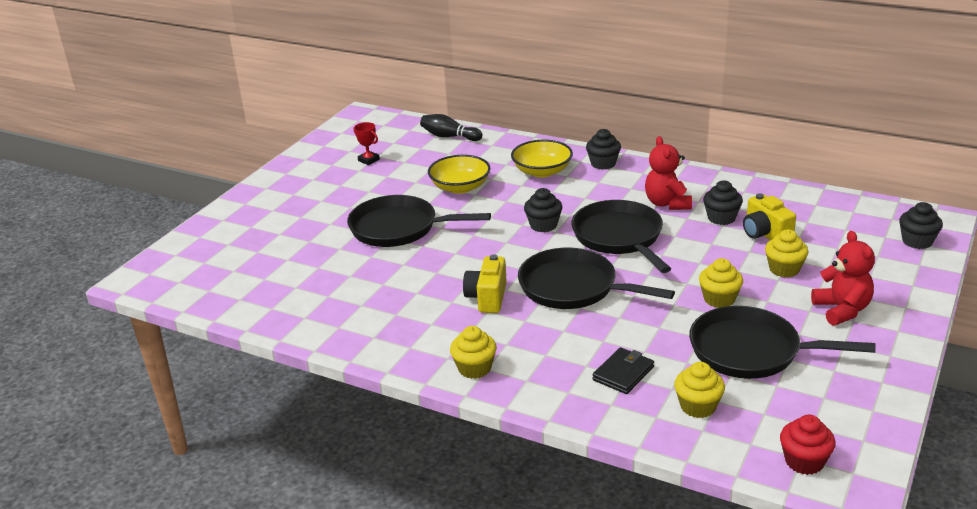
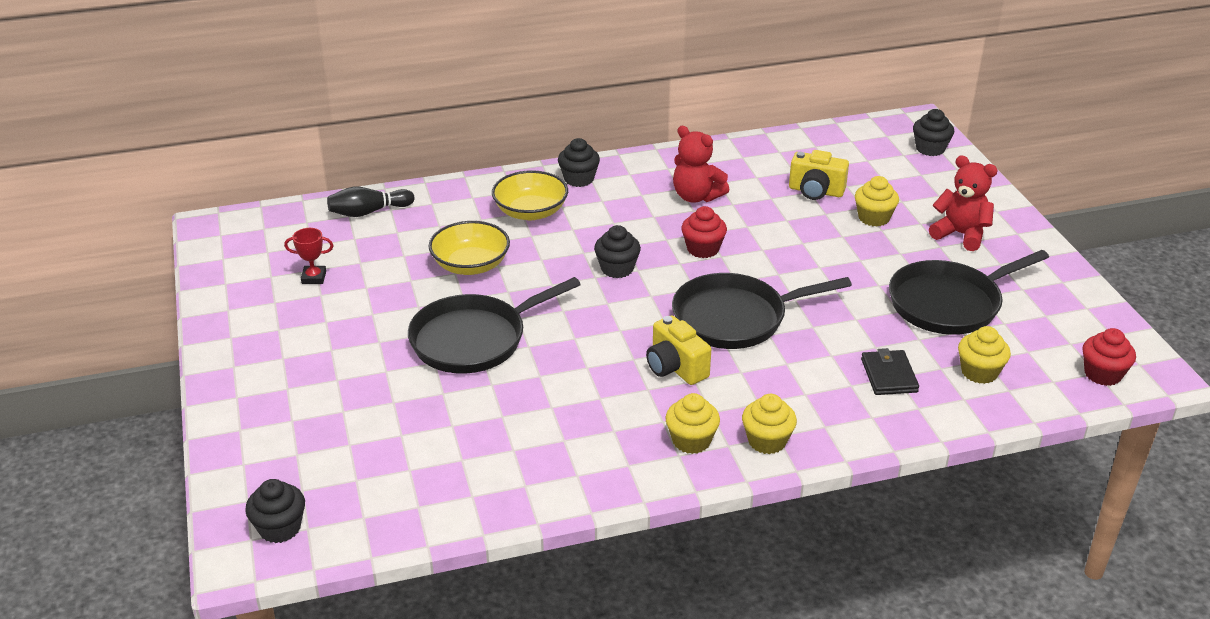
camera: 45 degrees left, 5 degrees up
black pan [571,200,671,273] -> red cupcake [681,206,727,258]
yellow cupcake [699,258,743,308] -> yellow cupcake moved to [665,393,720,454]
black cupcake [703,180,743,225] -> black cupcake moved to [245,479,305,543]

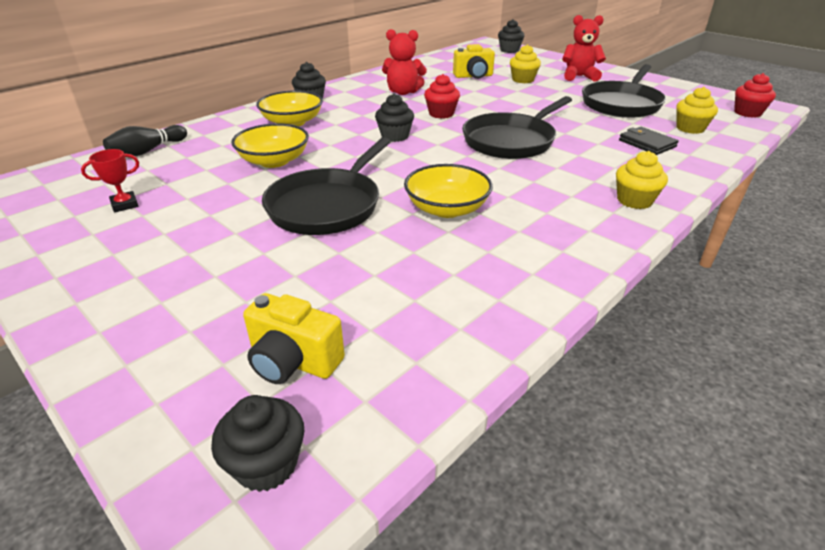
camera: 30 degrees left, 0 degrees up
yellow camera [646,315,711,385] -> yellow camera moved to [243,293,345,384]
yellow cupcake [665,393,720,454] -> none
none -> yellow bowl [404,164,493,218]

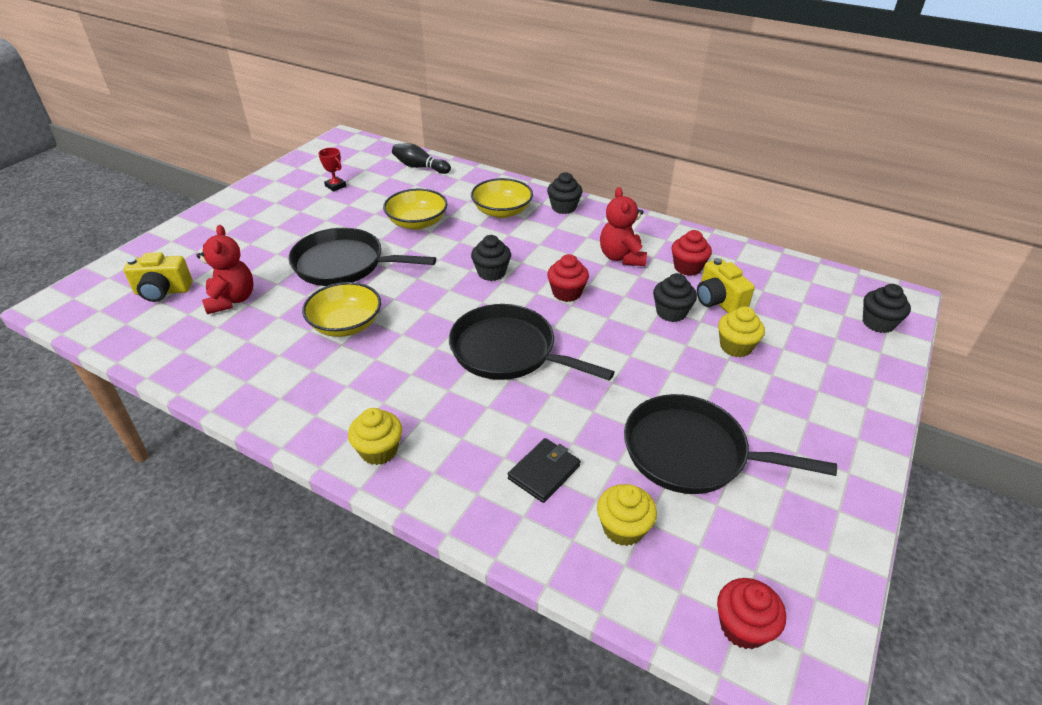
camera: 75 degrees right, 5 degrees up
black cupcake [211,395,304,492] -> black cupcake moved to [653,273,697,322]
yellow camera [243,293,345,384] -> yellow camera turned 105 degrees counterclockwise [123,252,193,302]
red teddy bear [562,15,606,81] -> red teddy bear moved to [196,225,254,314]
none -> red cupcake [672,230,712,276]

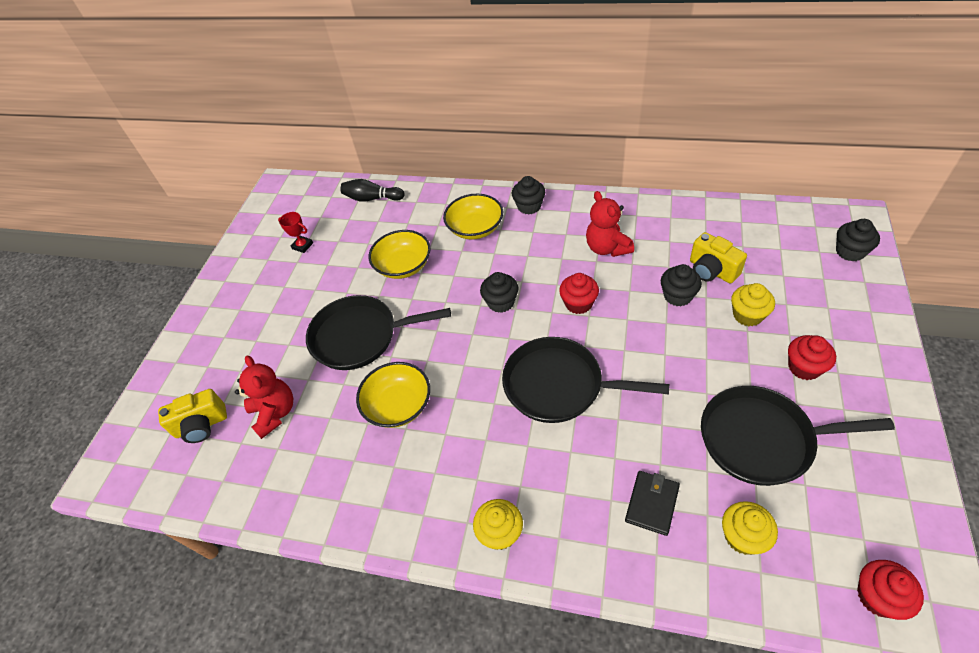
camera: 10 degrees left, 10 degrees up
red cupcake [672,230,712,276] -> red cupcake moved to [788,335,836,380]

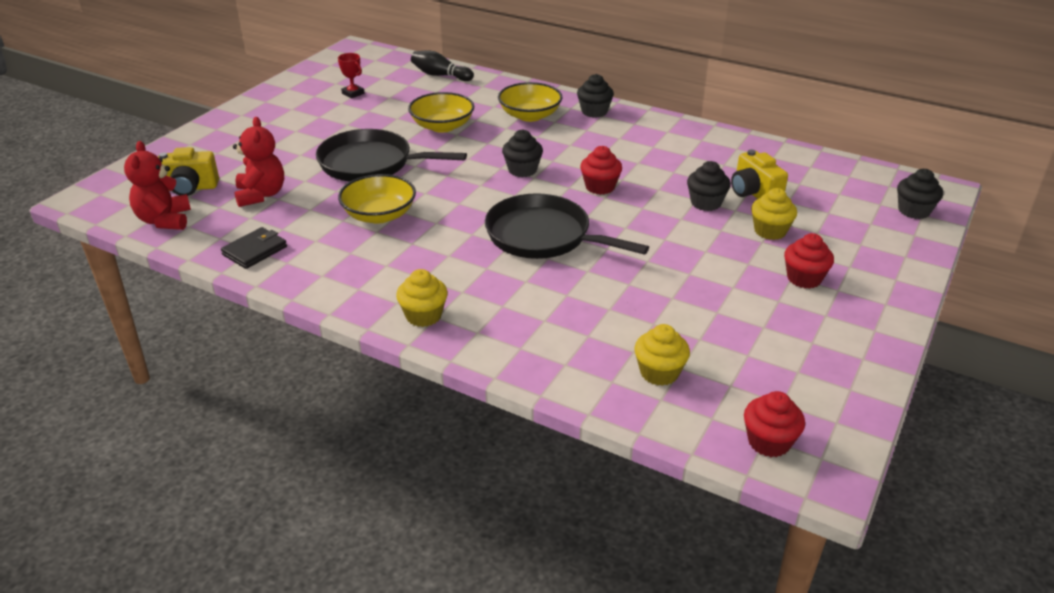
camera: 10 degrees right, 15 degrees down
red teddy bear [586,191,634,257] -> red teddy bear moved to [124,141,191,230]
black wallet [625,471,680,536] -> black wallet moved to [221,227,287,269]
black pan [701,386,895,486] -> none

